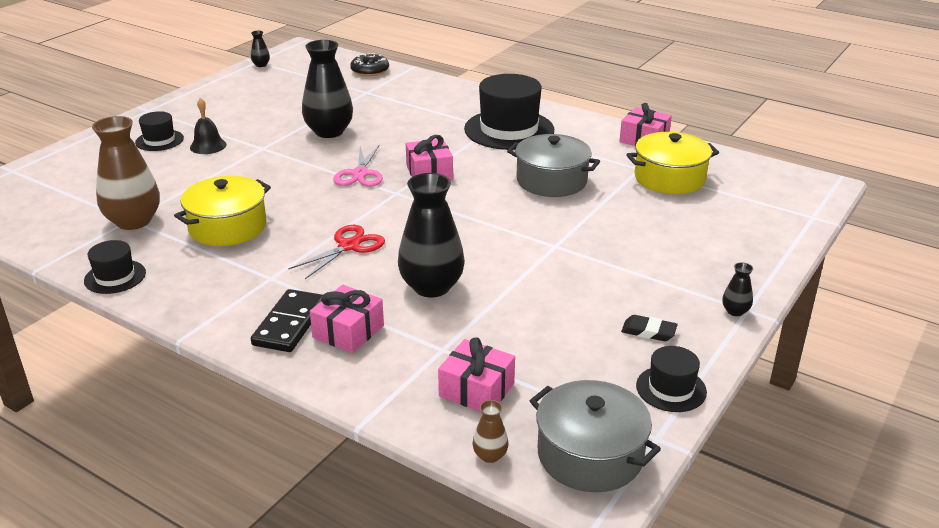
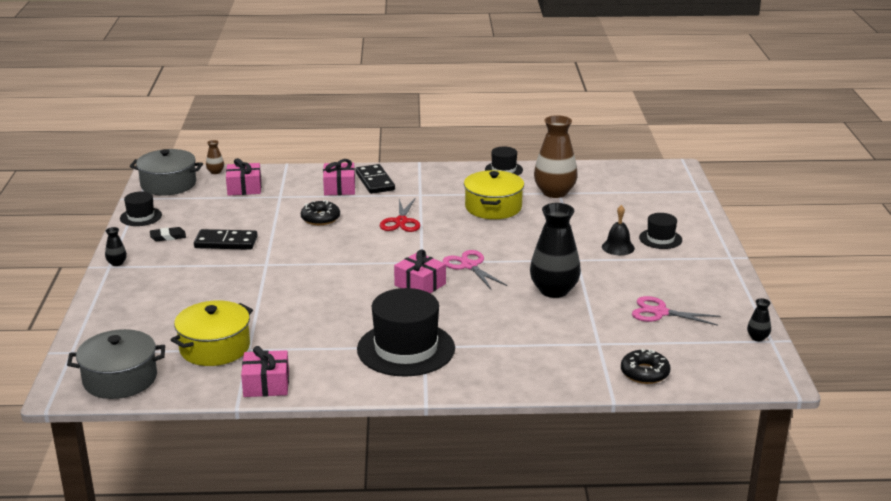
camera: 145 degrees right, 5 degrees down
black vase [398,173,465,298] -> black donut [301,200,340,225]
grey pot [507,134,600,197] -> grey pot moved to [67,329,165,399]
none -> black domino [194,229,258,250]
none -> pink scissors [632,296,720,326]

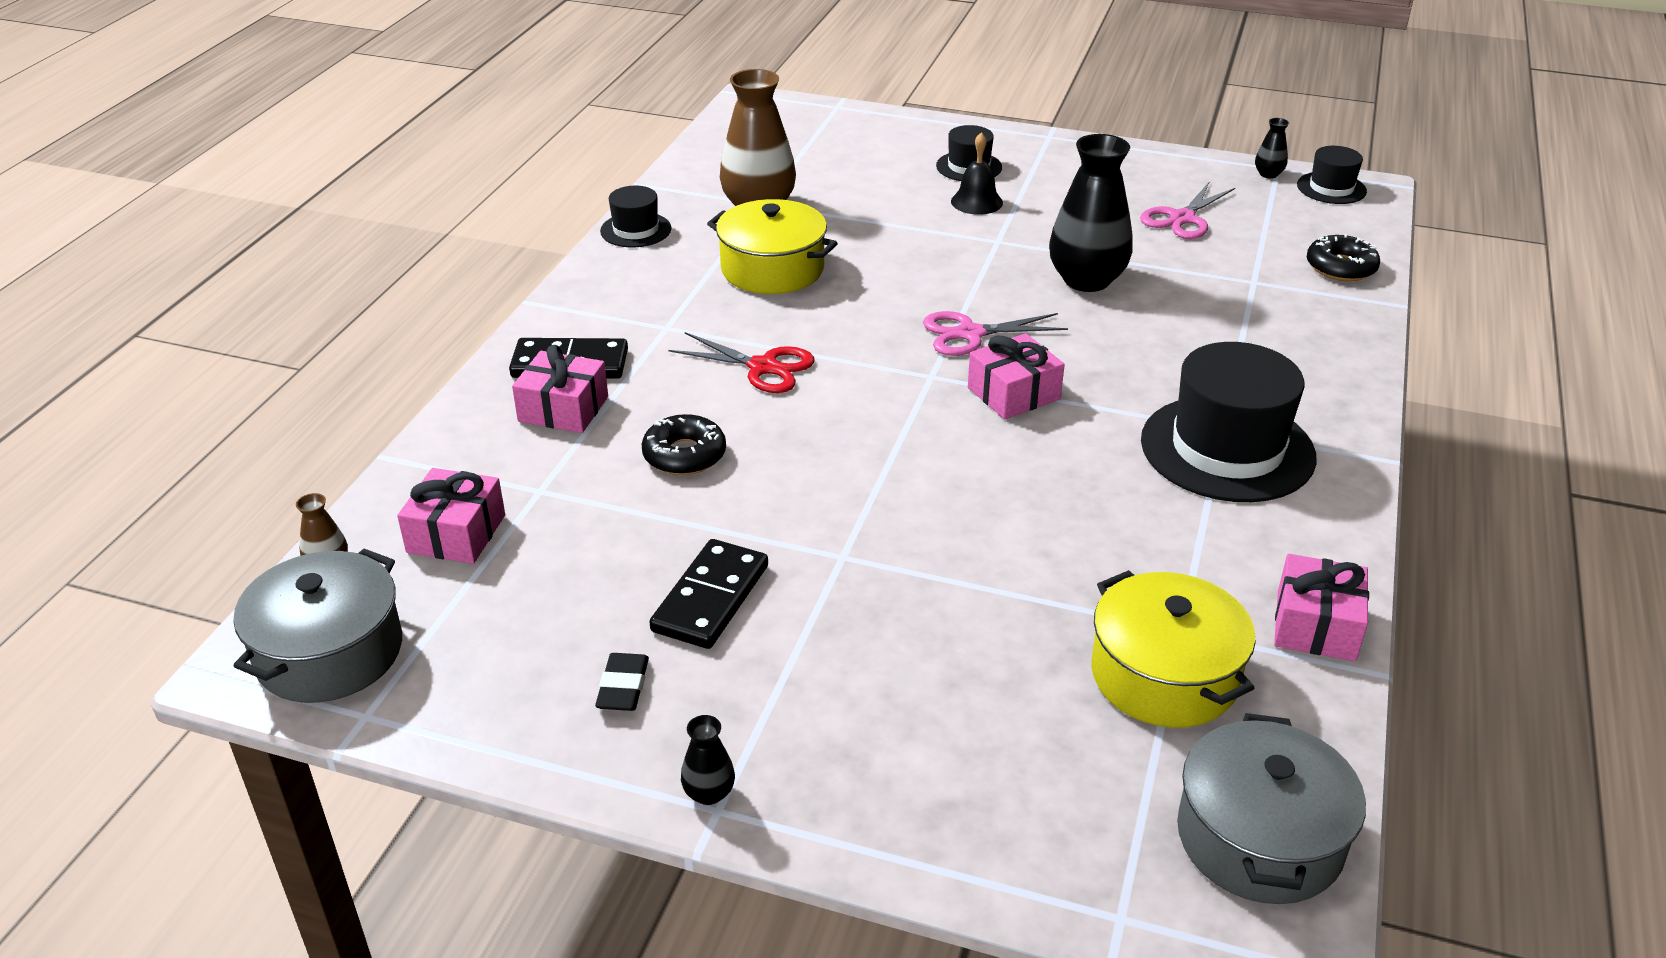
camera: 70 degrees left, 10 degrees up
black hat [120,192,162,226] -> black hat moved to [1297,146,1367,204]

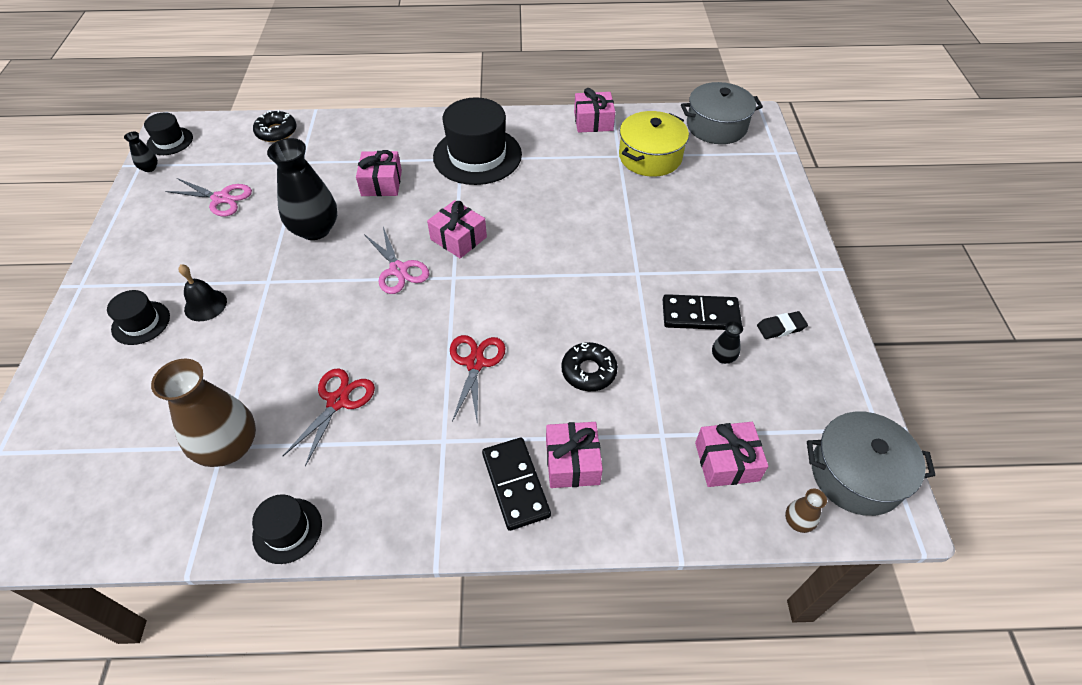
camera: 110 degrees left, 15 degrees up
black vase [681,715,735,805] -> black vase moved to [712,321,743,364]
yellow pot [707,199,838,294] -> red scissors [283,369,375,466]
none -> pink gift [356,150,402,196]

